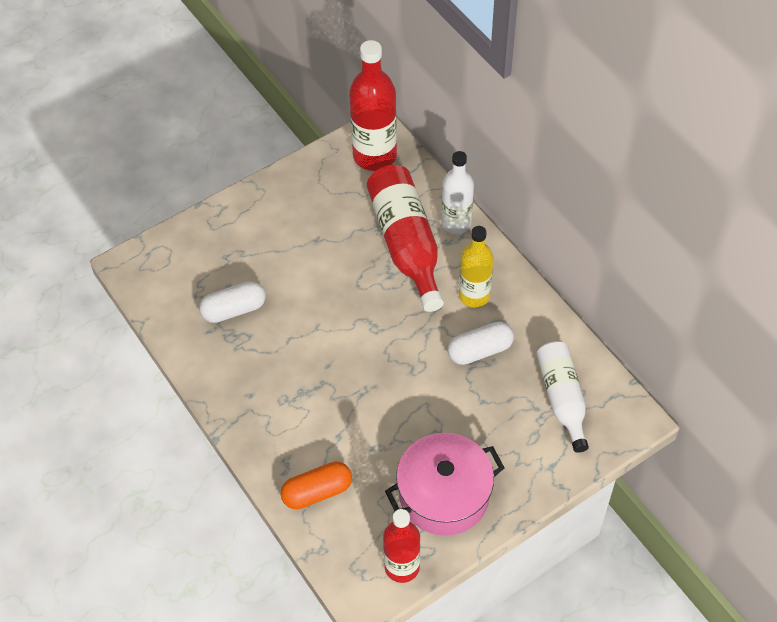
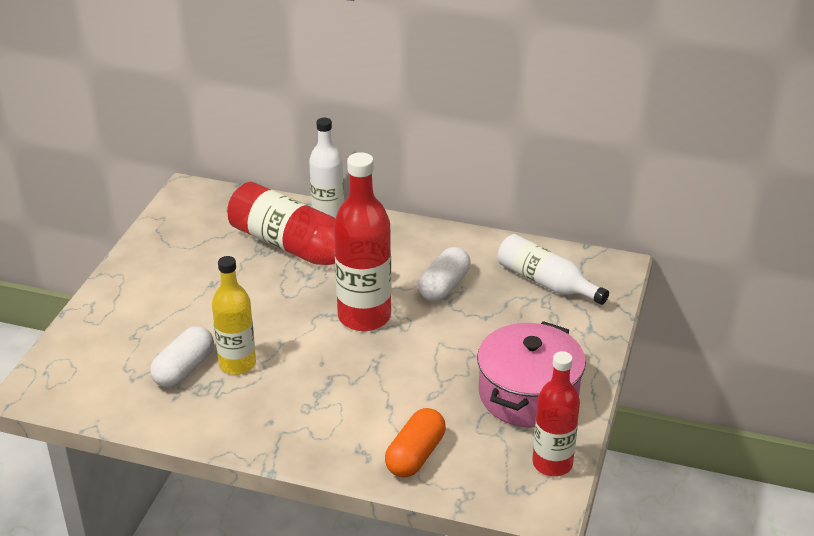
camera: 40 degrees left, 20 degrees down
red bottle [349,40,397,171] -> red bottle moved to [334,152,391,331]
yellow bottle [459,226,493,308] -> yellow bottle moved to [212,256,256,375]

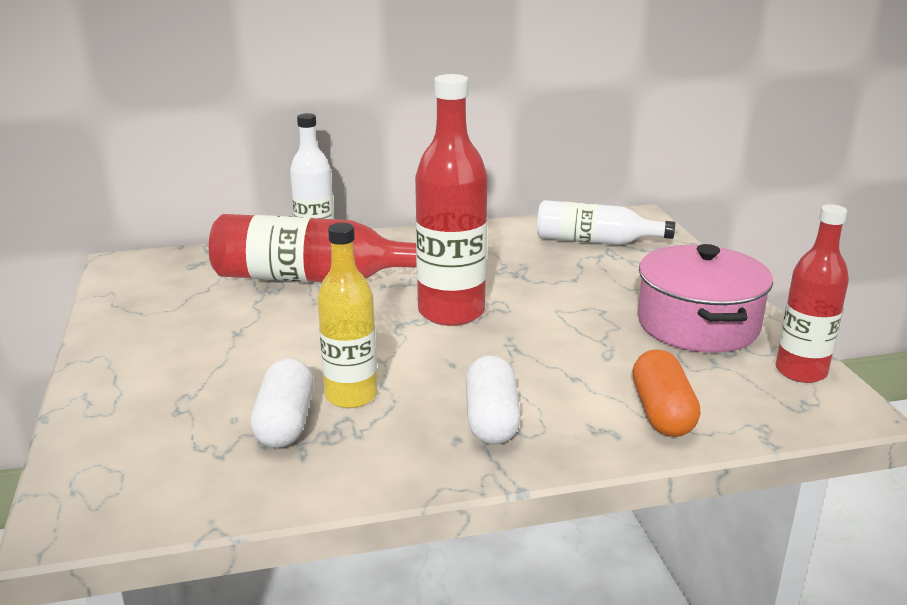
camera: 30 degrees left, 10 degrees down
white capsule [419,247,470,302] -> white capsule moved to [466,355,521,445]

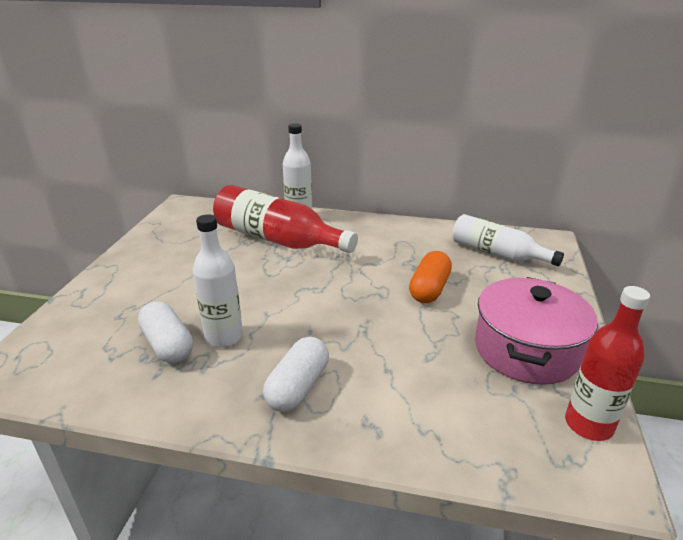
camera: 25 degrees right, 5 degrees up
white capsule [250,358,314,448] -> white capsule turned 60 degrees counterclockwise [138,301,193,363]
yellow bottle [317,223,377,408] -> white bottle [193,214,243,348]
red bottle [415,74,487,326] -> none
orange capsule [632,349,700,437] -> orange capsule moved to [409,251,452,303]

